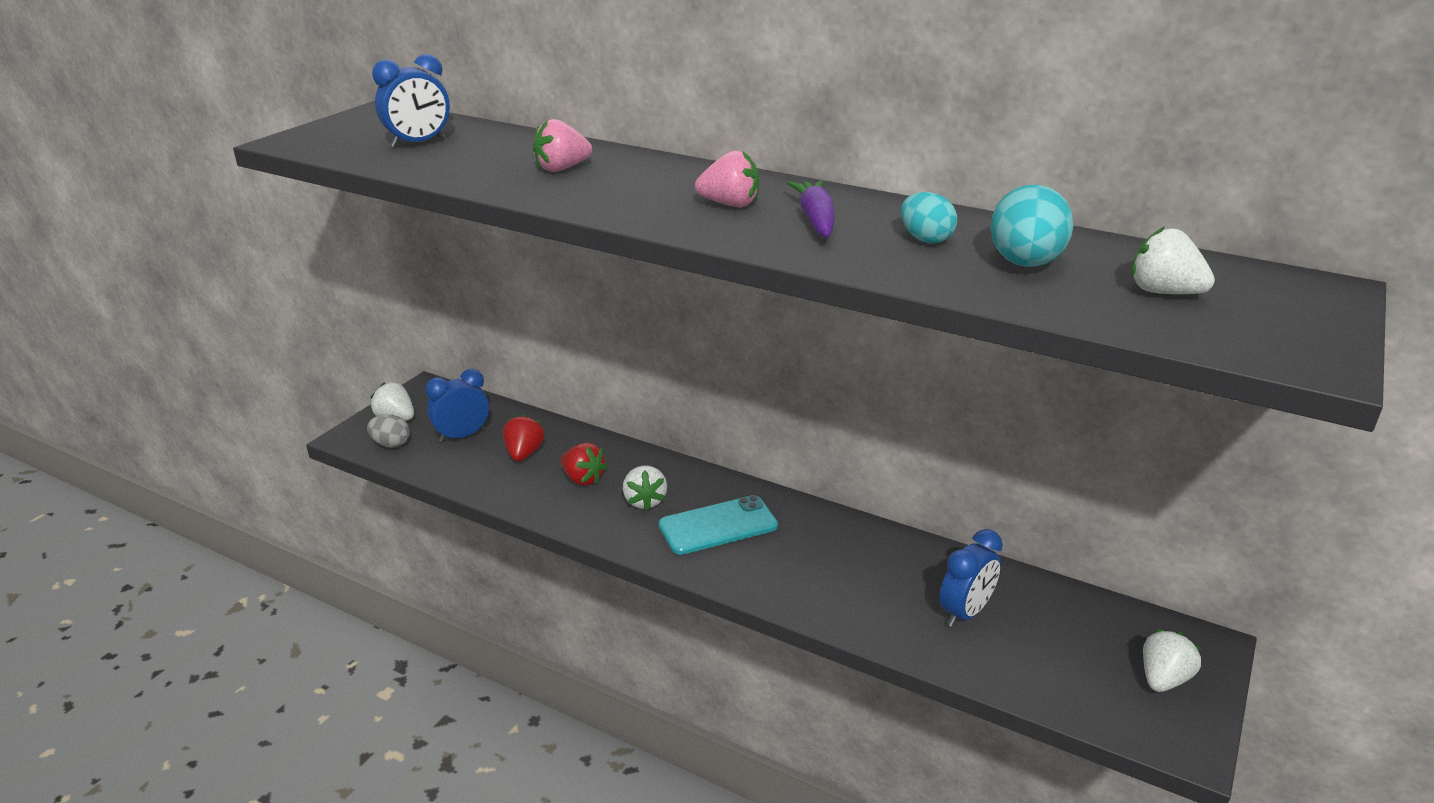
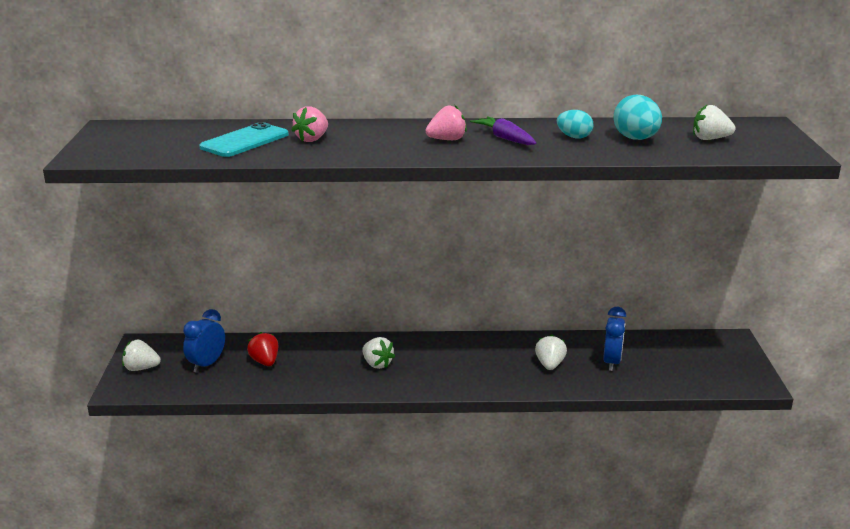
camera: 30 degrees left, 5 degrees down
grey egg [367,414,410,448] -> none
blue clock [372,54,450,148] -> none
red strawberry [561,443,607,486] -> none
turquoise phone [659,495,778,555] -> turquoise phone moved to [199,122,289,157]
white strawberry [1143,629,1202,692] -> white strawberry moved to [535,334,567,370]

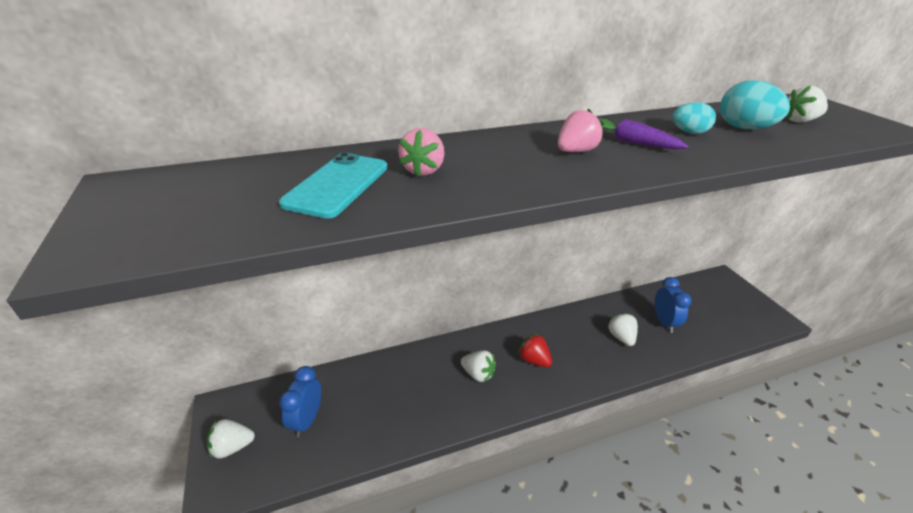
camera: 20 degrees left, 10 degrees up
red strawberry [247,332,279,366] -> red strawberry moved to [518,334,552,367]

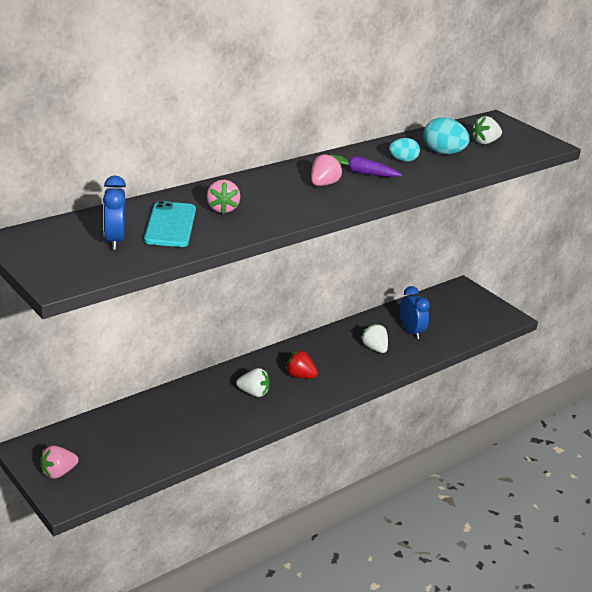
camera: 20 degrees left, 5 degrees down
white strawberry [206,419,255,459] -> pink strawberry [40,445,79,479]
blue clock [279,366,321,437] -> blue clock moved to [103,176,126,250]

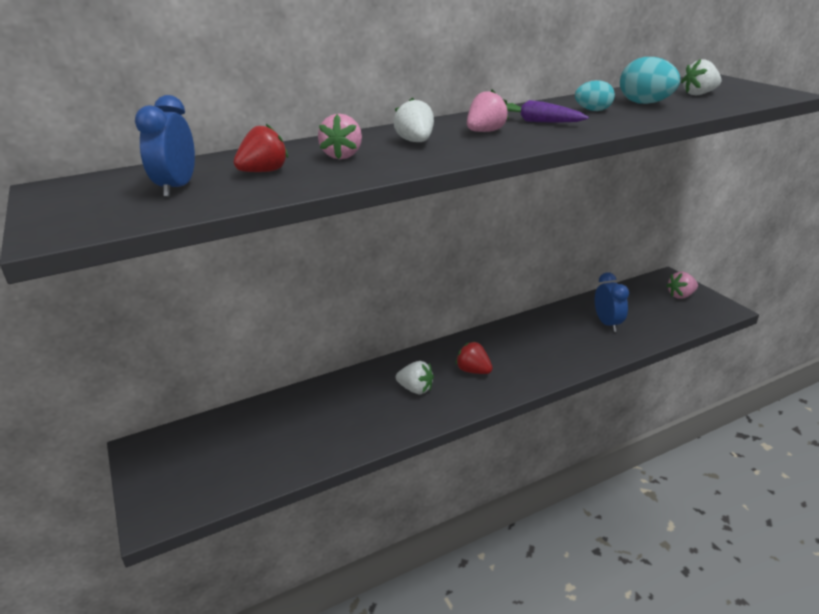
camera: 15 degrees right, 0 degrees up
pink strawberry [40,445,79,479] -> pink strawberry moved to [666,272,698,299]
turquoise phone [144,201,196,247] -> red strawberry [234,124,288,172]
white strawberry [361,323,388,353] -> white strawberry moved to [393,98,434,142]

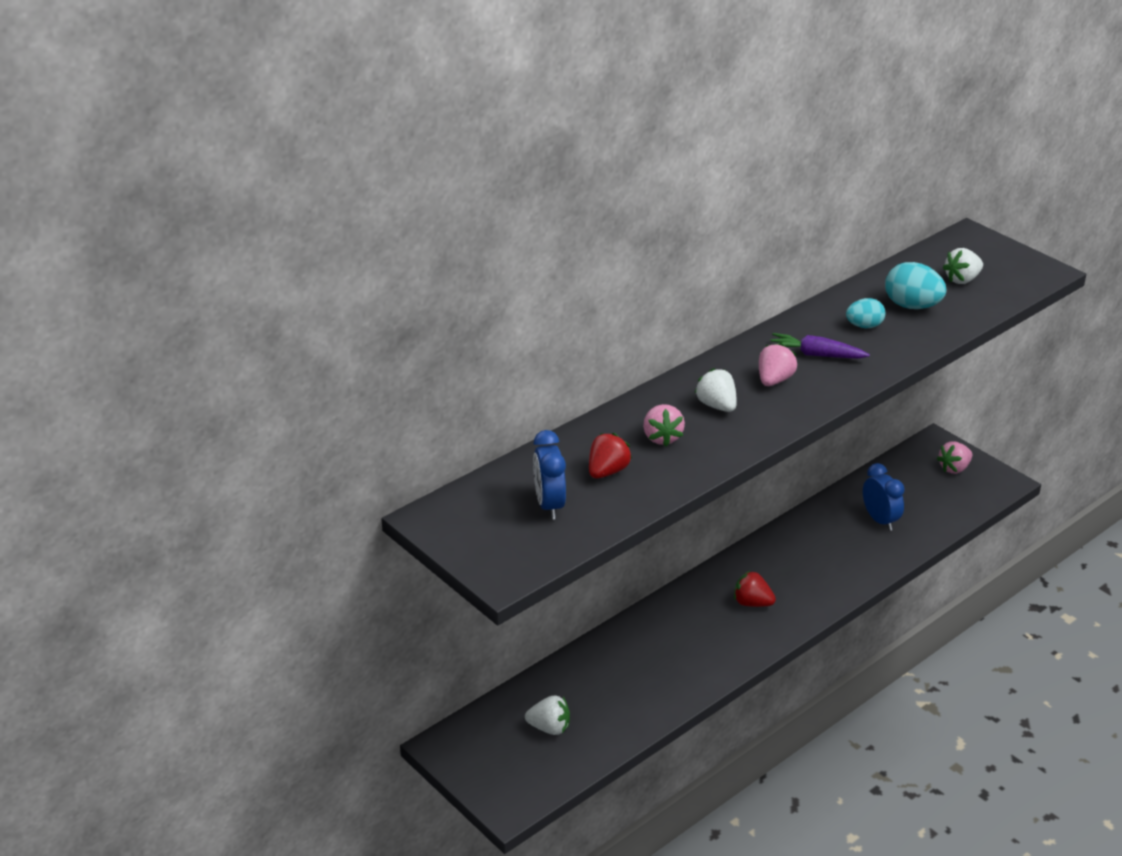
camera: 15 degrees left, 5 degrees up
white strawberry [396,361,434,394] -> white strawberry moved to [525,696,570,735]

